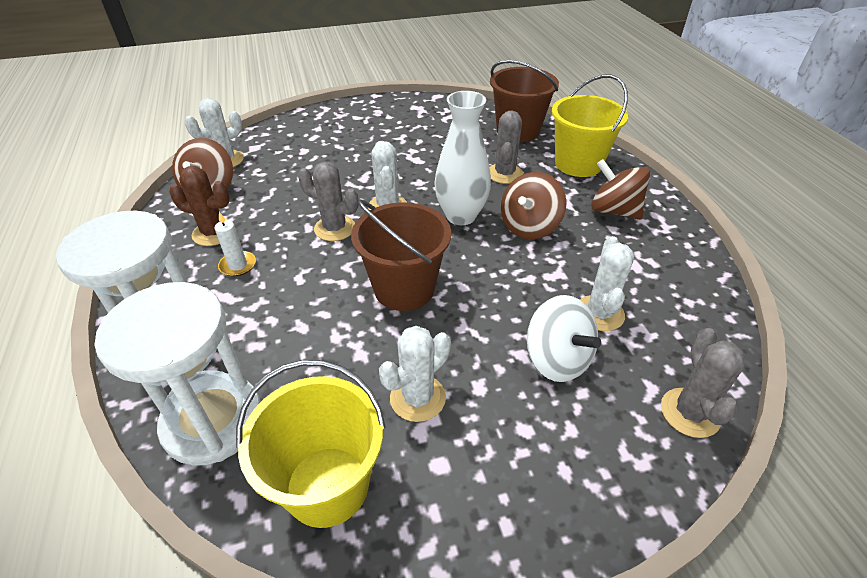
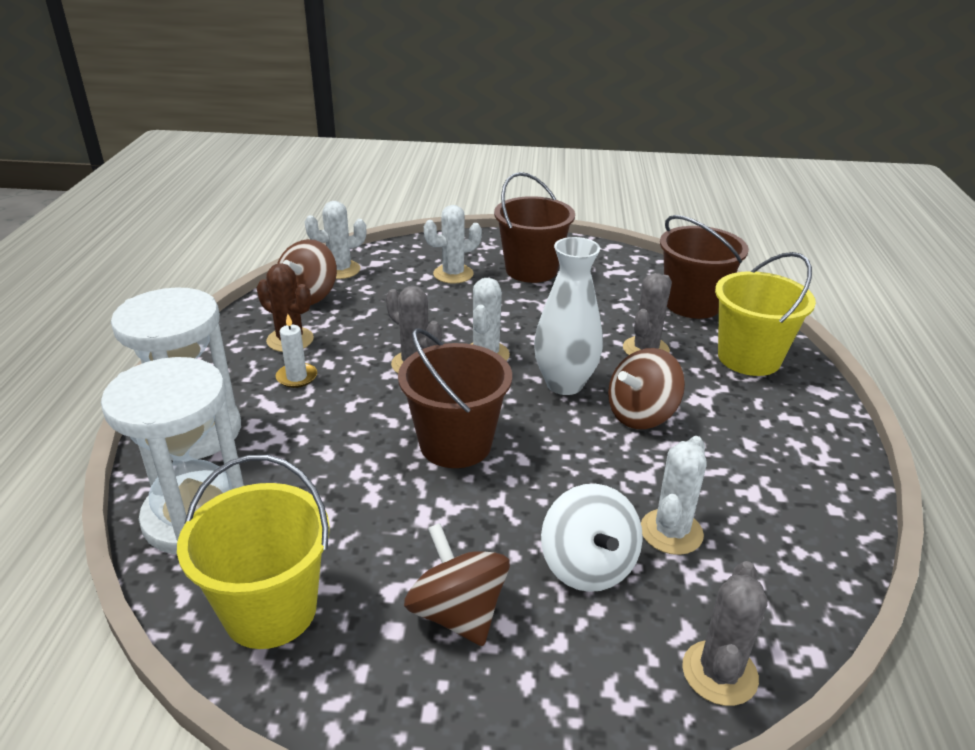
camera: 20 degrees right, 10 degrees down
white cactus [379,326,451,422] -> white cactus moved to [424,205,482,283]
brown spinning top [591,159,650,220] -> brown spinning top moved to [404,523,510,646]
none -> brown bucket [494,172,575,283]

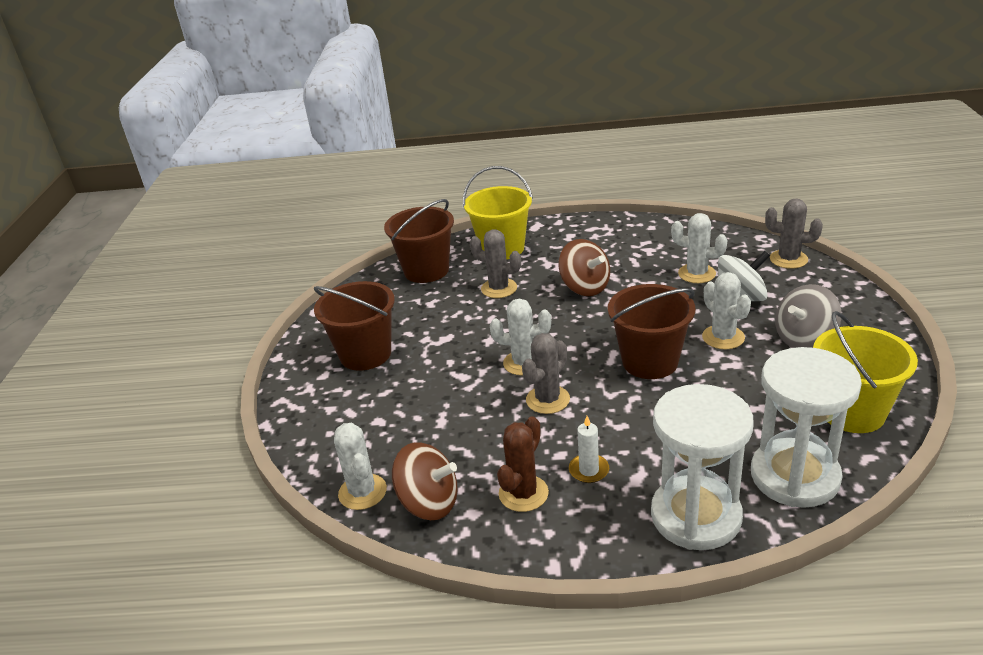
camera: 90 degrees left, 0 degrees up
brown spinning top [404,523,510,646] -> grey spinning top [775,284,841,348]
white cactus [424,205,482,283] -> white cactus moved to [702,272,751,349]
white vase [534,237,603,395] -> none

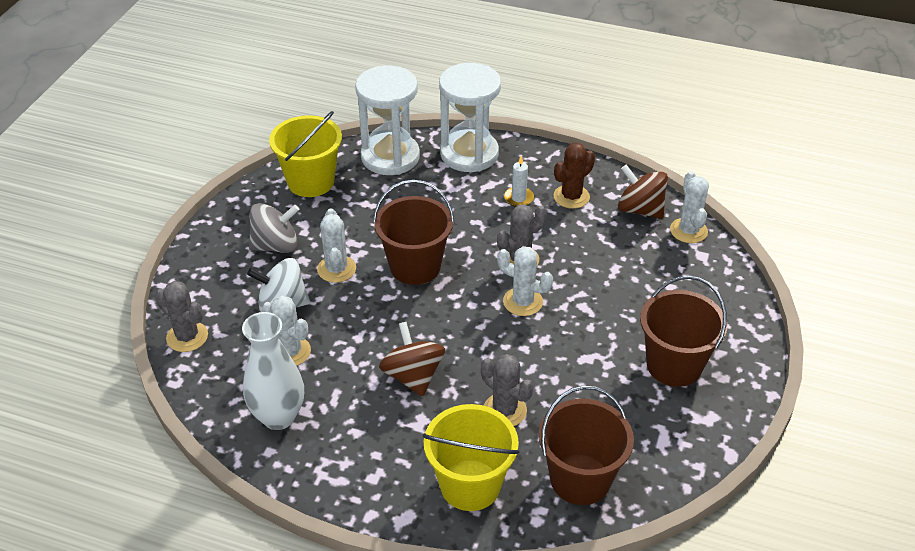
camera: 165 degrees left, 10 degrees up
none -> white vase [242,312,304,430]

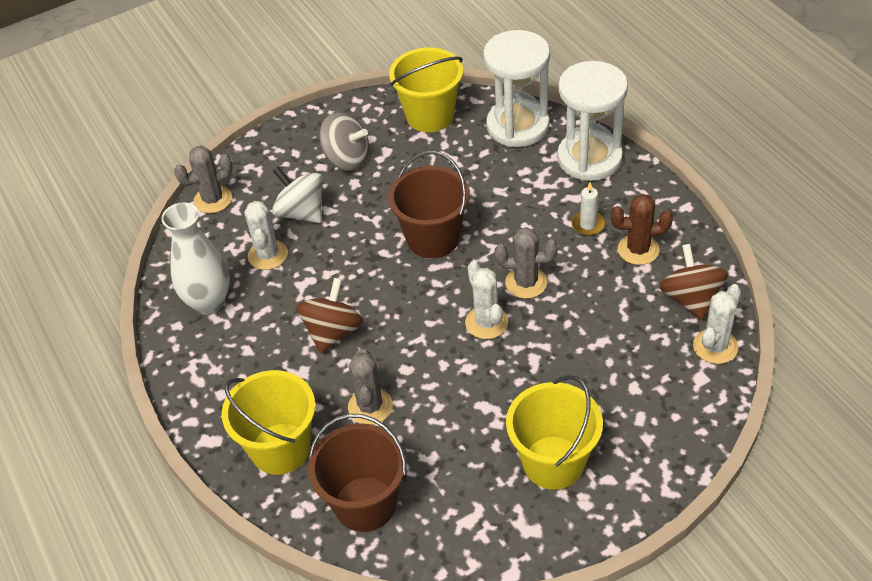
camera: 45 degrees right, 5 degrees up
grey cactus [155,281,208,352] -> grey cactus turned 75 degrees clockwise [174,146,233,213]
white cactus [317,208,356,283] -> none
brown bucket [640,276,727,387] -> yellow bucket [506,375,603,490]

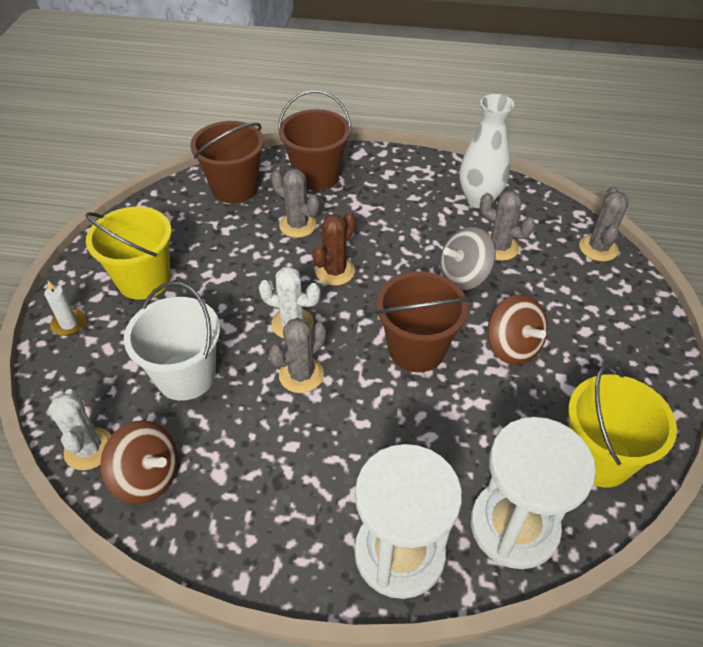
camera: 125 degrees right, 0 degrees up
yellow bucket [222,370,316,475] -> brown bucket [278,90,352,190]
white cactus [245,201,288,270] -> grey cactus [480,190,535,261]
white spinning top [272,166,323,223] -> none
brown spinning top [296,278,363,353] -> brown spinning top moved to [487,294,548,365]
grey spinning top [319,112,369,171] -> grey spinning top moved to [440,227,496,290]
white candle [571,182,605,236] -> white candle moved to [44,281,86,336]
brown cactus [611,194,673,265] -> brown cactus moved to [313,212,356,285]
none -> white bucket [124,282,220,401]

